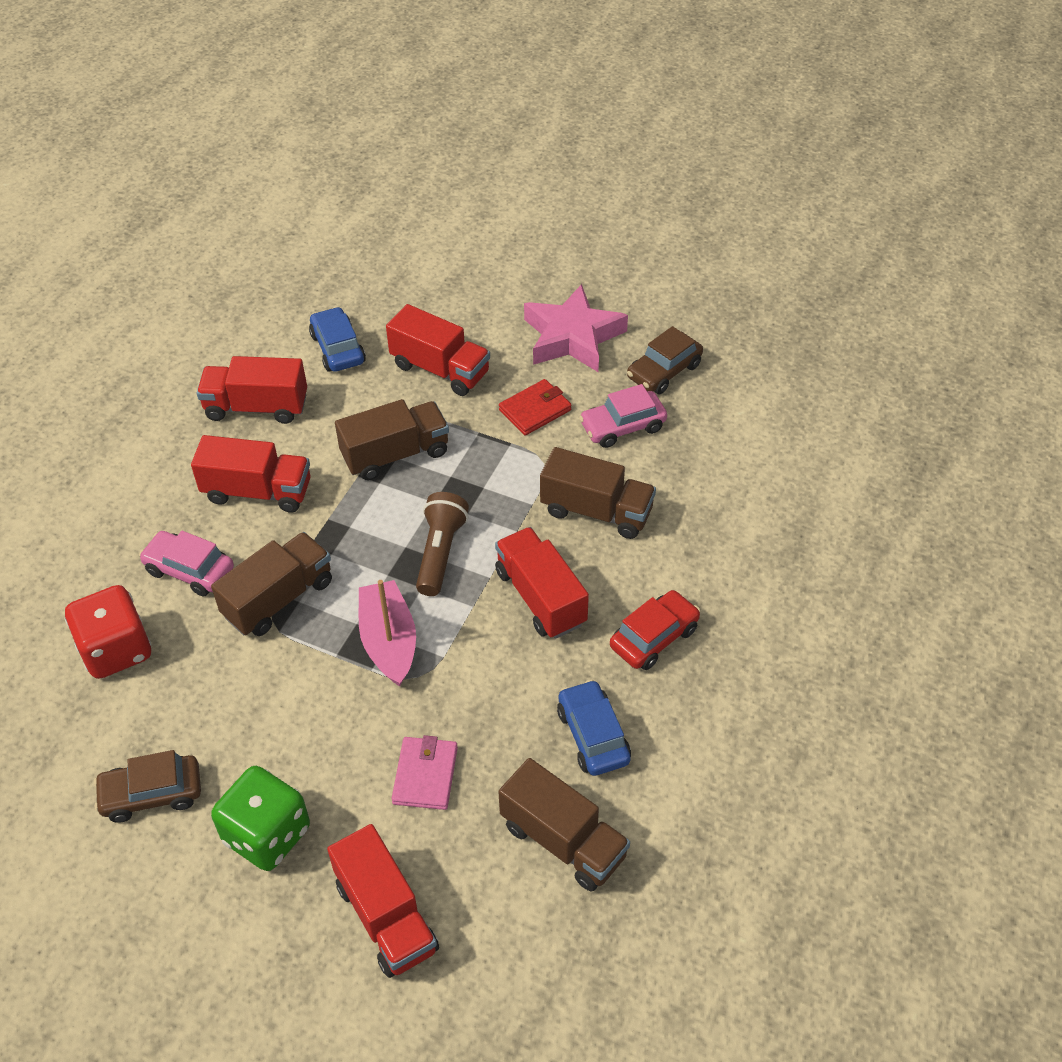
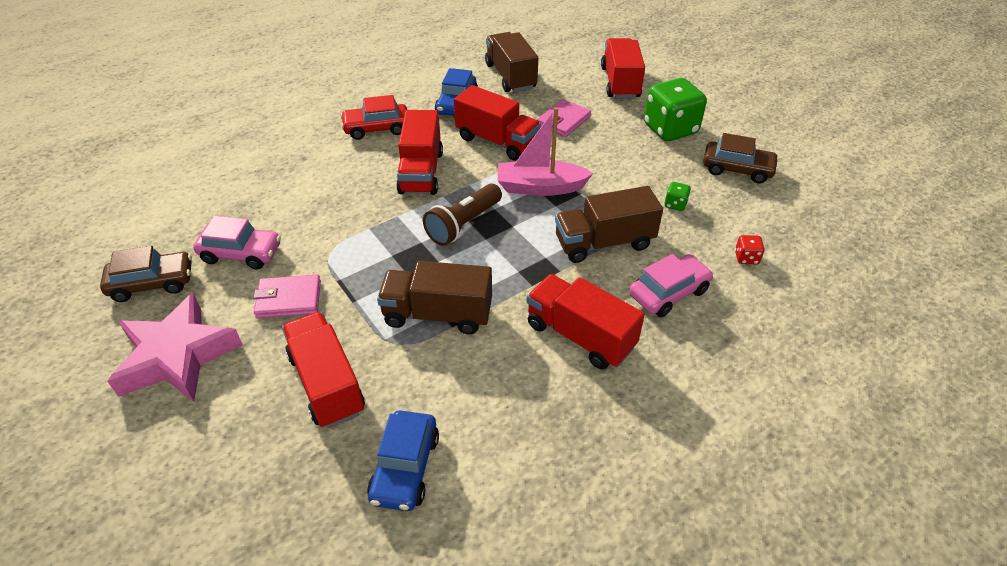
camera: 150 degrees left, 5 degrees down
red dice [65,585,152,679] -> red dice [735,235,765,264], size x0.42
pink car [139,531,234,596] -> pink car turned 90 degrees counterclockwise [629,254,713,317]
red truck [197,356,307,424] -> red truck moved to [454,85,541,161]
pink boat [359,580,416,687] -> pink boat turned 75 degrees clockwise [498,107,593,196]
red wallet [499,379,571,435] -> pink wallet [253,275,321,318]
brown truck [540,447,656,539] -> none
none -> green dice [664,182,691,211]

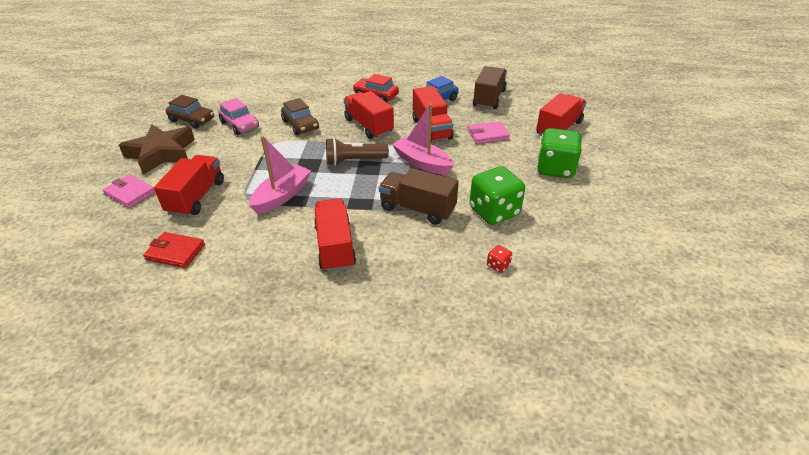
camera: 40 degrees right, 5 degrees down
pink star [108,293,243,402] -> brown star [119,125,195,175]
pink wallet [253,275,321,318] -> pink wallet moved to [103,174,155,208]
blue car [367,410,439,511] -> red wallet [143,232,205,268]
brown truck [377,261,492,334] -> pink boat [249,136,311,214]
red truck [396,110,443,195] -> red truck turned 105 degrees clockwise [344,91,394,139]
pink car [629,254,713,317] -> none
green dice [664,182,691,211] -> green dice [470,166,525,225], size x2.40
brown car [703,133,779,183] -> brown car moved to [281,98,319,135]

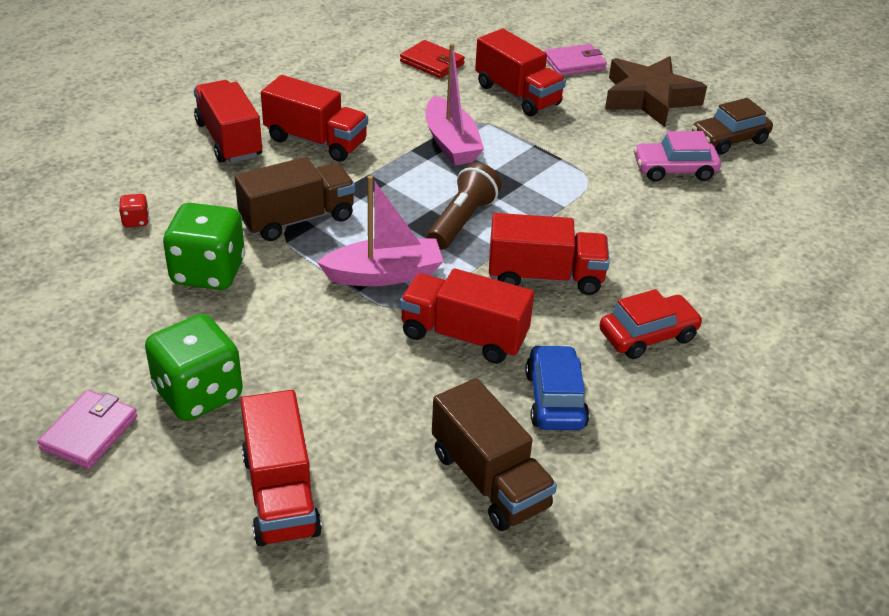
camera: 125 degrees right, 0 degrees up
red wallet [143,232,205,268] -> red wallet turned 75 degrees clockwise [400,40,465,78]
brown car [281,98,319,135] -> none
pink wallet [468,121,510,144] -> pink wallet moved to [38,390,137,469]
none -> red truck [194,80,262,163]

